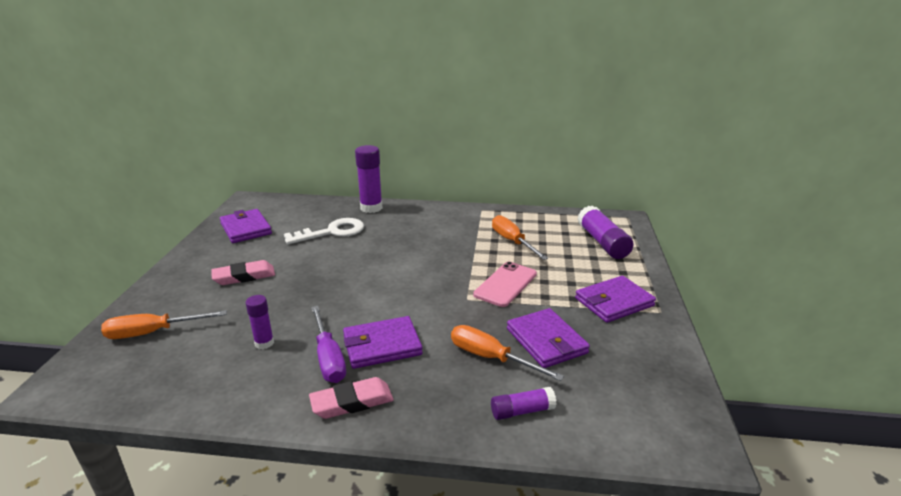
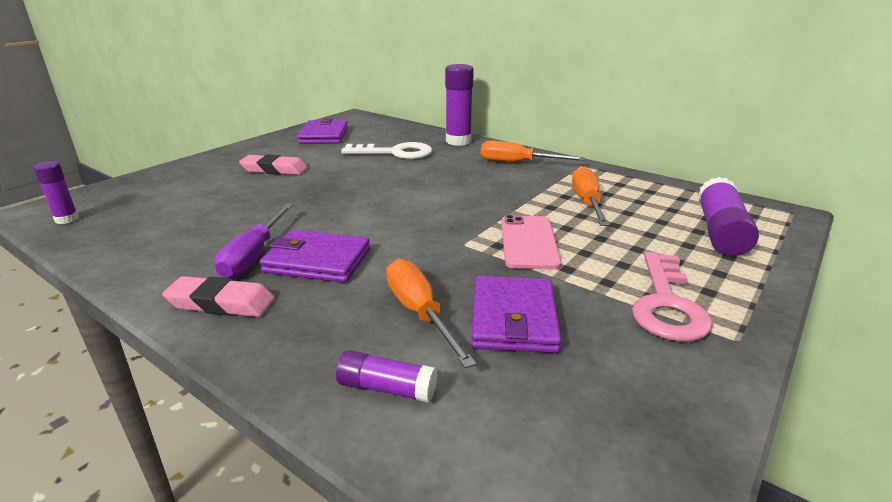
camera: 30 degrees right, 0 degrees up
orange screwdriver [101,310,227,339] -> orange screwdriver moved to [481,140,585,162]
purple glue stick [246,295,274,349] -> purple glue stick moved to [33,161,79,224]
pink phone [473,262,537,307] -> pink phone turned 60 degrees counterclockwise [501,215,562,269]
purple wallet [575,276,656,323] -> pink key [632,252,713,342]

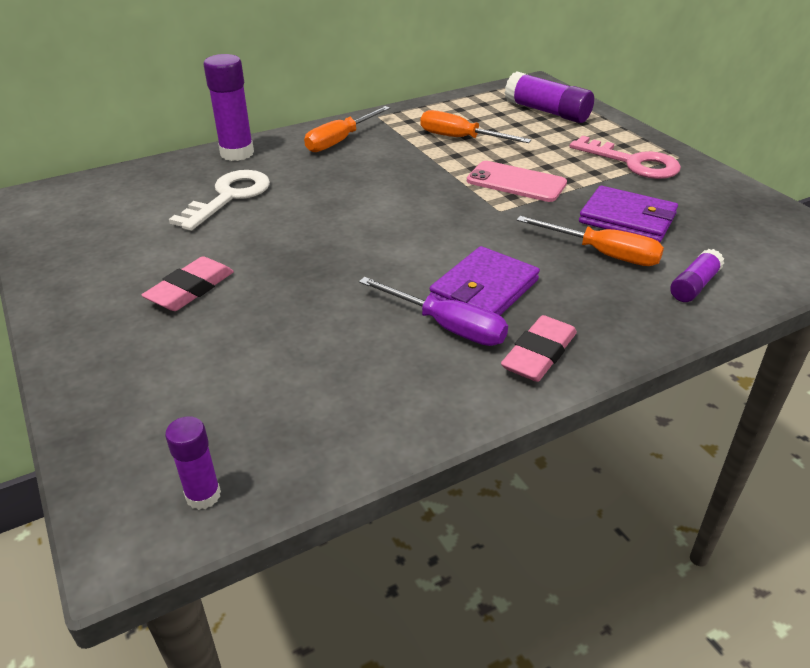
camera: 65 degrees left, 10 degrees up
purple wallet [297,118,348,144] -> none
orange screwdriver [386,259,477,368] -> orange screwdriver turned 150 degrees counterclockwise [517,216,664,266]

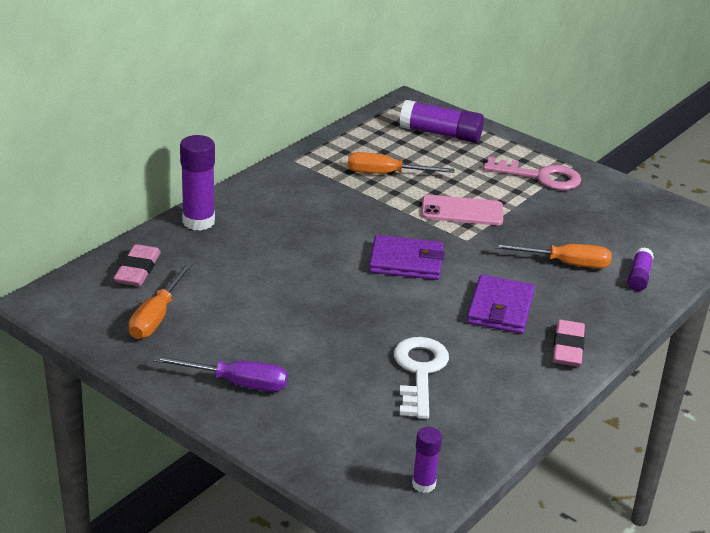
camera: 25 degrees left, 5 degrees down
pink eraser [141,256,234,311] -> pink eraser moved to [113,244,161,286]
white key [169,170,270,231] -> white key moved to [394,337,449,419]
orange screwdriver [304,106,390,152] -> orange screwdriver moved to [128,263,193,339]
purple screwdriver [359,277,508,346] -> purple screwdriver moved to [153,356,288,392]
purple wallet [579,186,678,243] -> purple wallet moved to [369,235,445,280]

